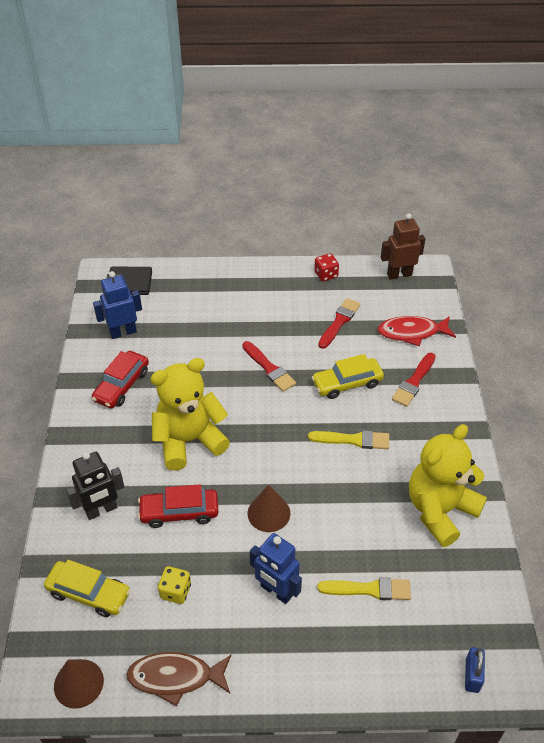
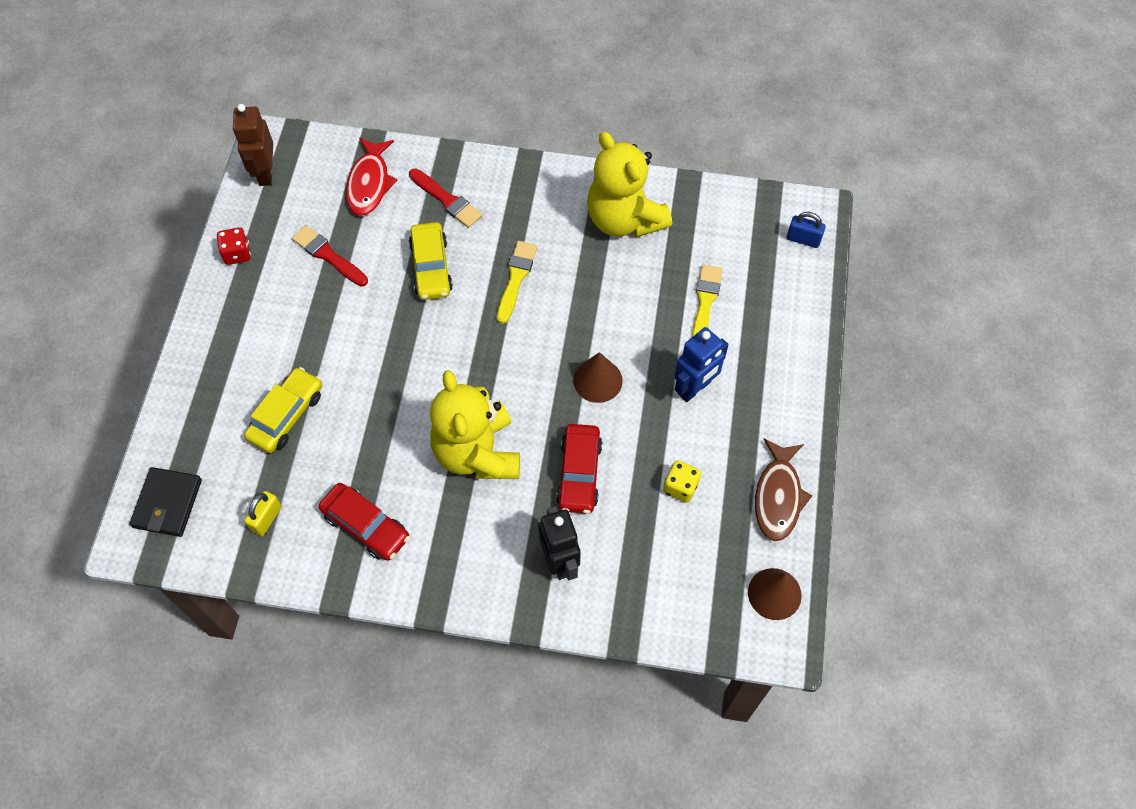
camera: 80 degrees left, 15 degrees up
yellow car [44,560,131,617] -> yellow car moved to [244,367,322,453]
blue robot [93,271,142,339] -> yellow padlock [244,491,282,536]
red brush [242,341,296,392] -> none

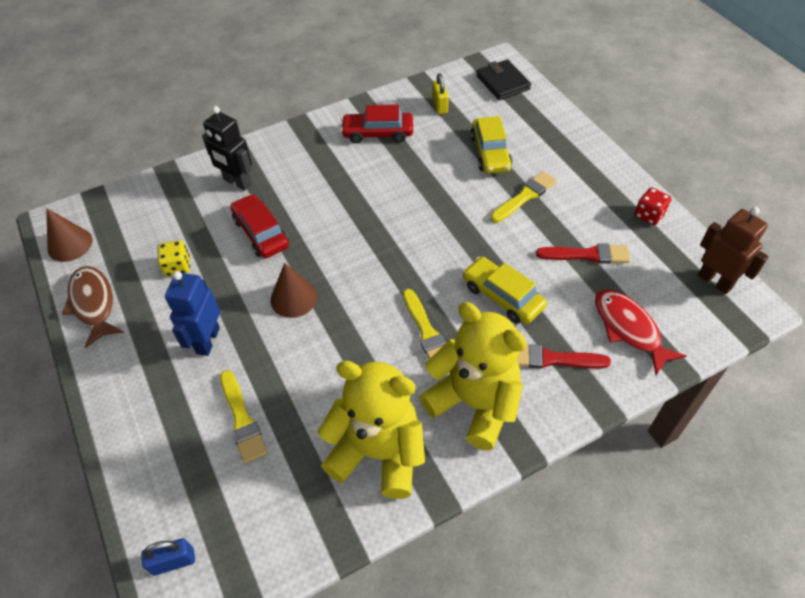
camera: 145 degrees right, 10 degrees down
yellow teddy bear [430,370,520,479] -> yellow teddy bear moved to [419,302,527,450]
none -> yellow brush [490,171,557,223]

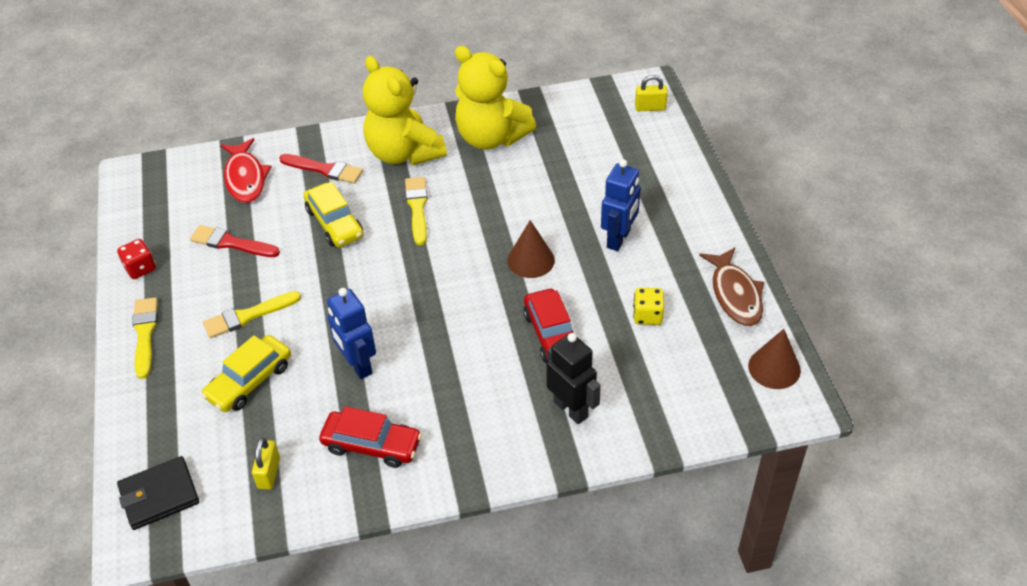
camera: 165 degrees left, 5 degrees down
blue padlock [141,538,195,575] -> yellow padlock [635,75,668,111]
yellow brush [220,370,267,463] -> yellow brush moved to [132,297,158,379]
yellow car [471,116,512,174] -> yellow car turned 150 degrees counterclockwise [201,335,291,412]
black wallet [476,60,531,100] -> black wallet turned 75 degrees clockwise [117,456,199,530]
brown robot [698,207,769,294] -> none
none -> blue robot [327,288,376,379]

